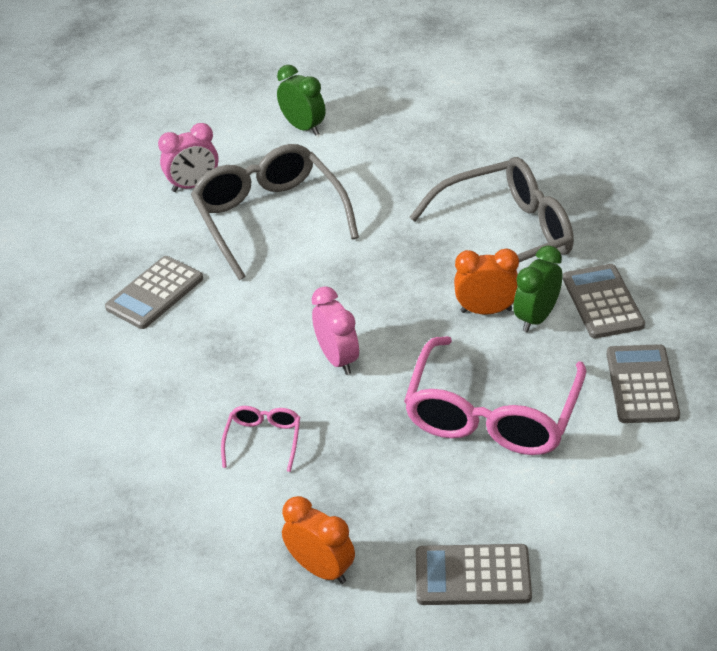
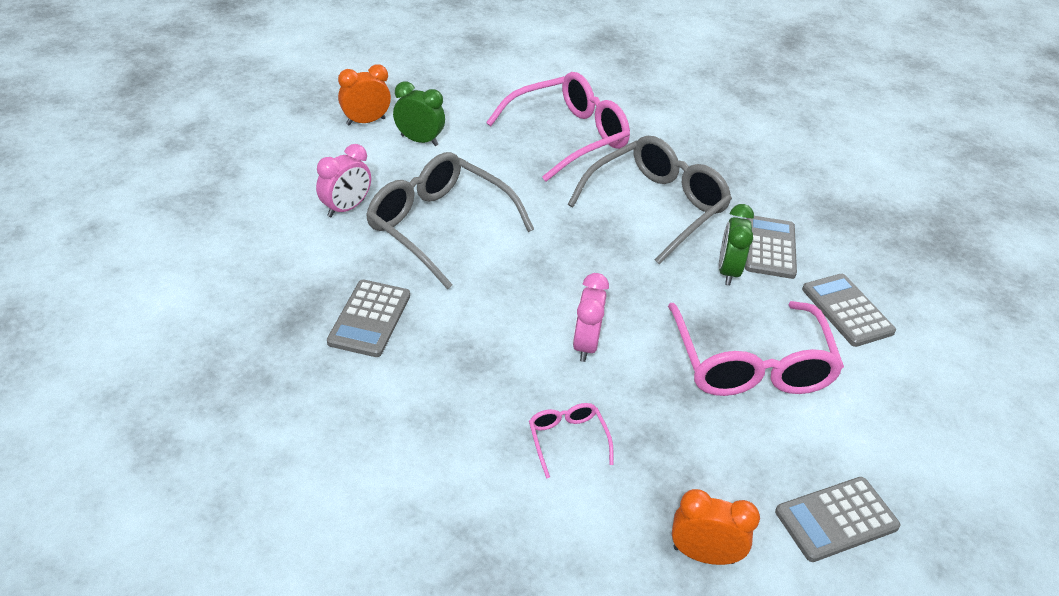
camera: 30 degrees left, 0 degrees up
pink clock [312,286,359,375] -> pink clock turned 120 degrees counterclockwise [573,273,609,362]
orange clock [454,249,519,314] -> orange clock moved to [338,64,391,125]
grey calculator [563,264,645,339] -> grey calculator turned 45 degrees clockwise [745,216,797,279]
none -> pink glasses [486,72,630,182]

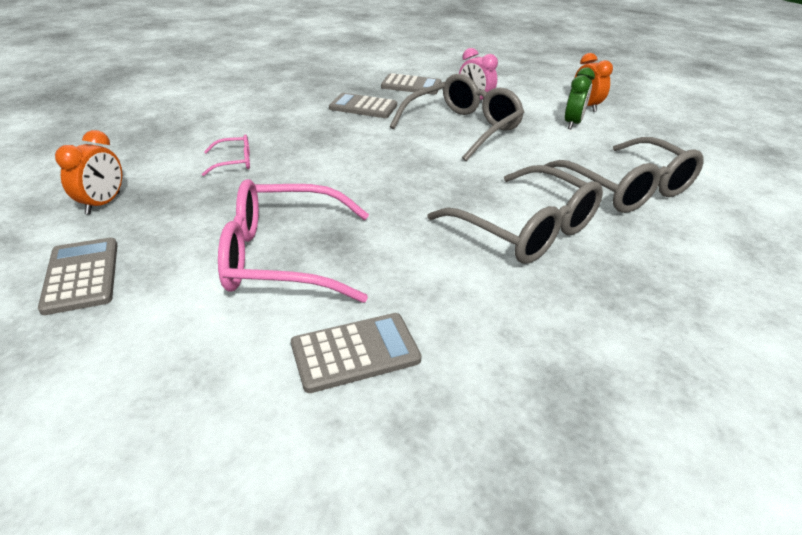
camera: 95 degrees right, 5 degrees down
pink glasses [486,72,630,182] -> grey glasses [545,137,704,213]
pink clock [573,273,609,362] -> none
green clock [719,204,754,285] -> none
grey calculator [745,216,797,279] -> grey calculator moved to [381,73,442,95]

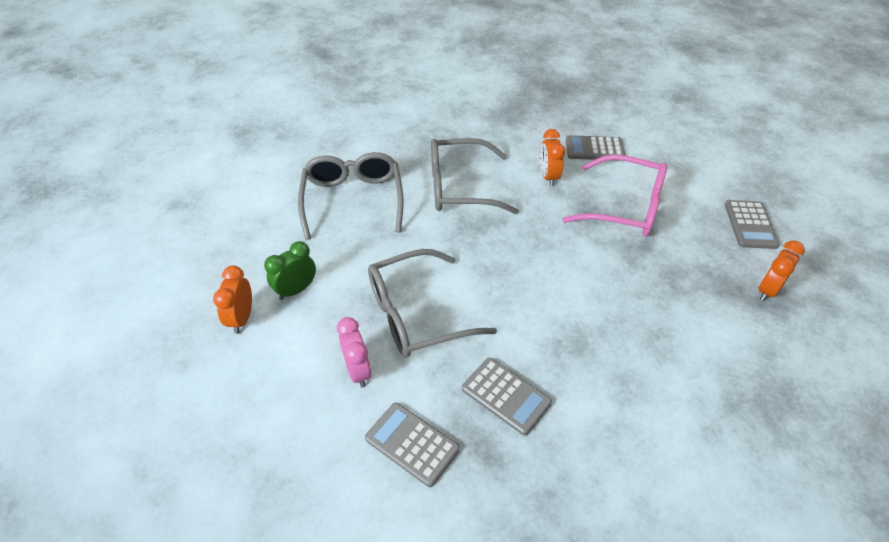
camera: 155 degrees left, 10 degrees up
pink glasses [202,134,250,176] -> none
grey glasses [427,165,603,264] -> grey glasses turned 75 degrees counterclockwise [431,138,519,214]
none -> orange clock [540,129,565,186]

